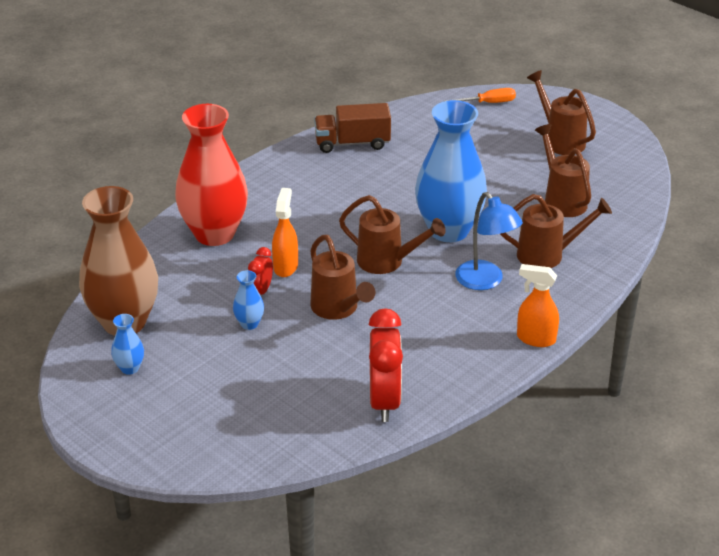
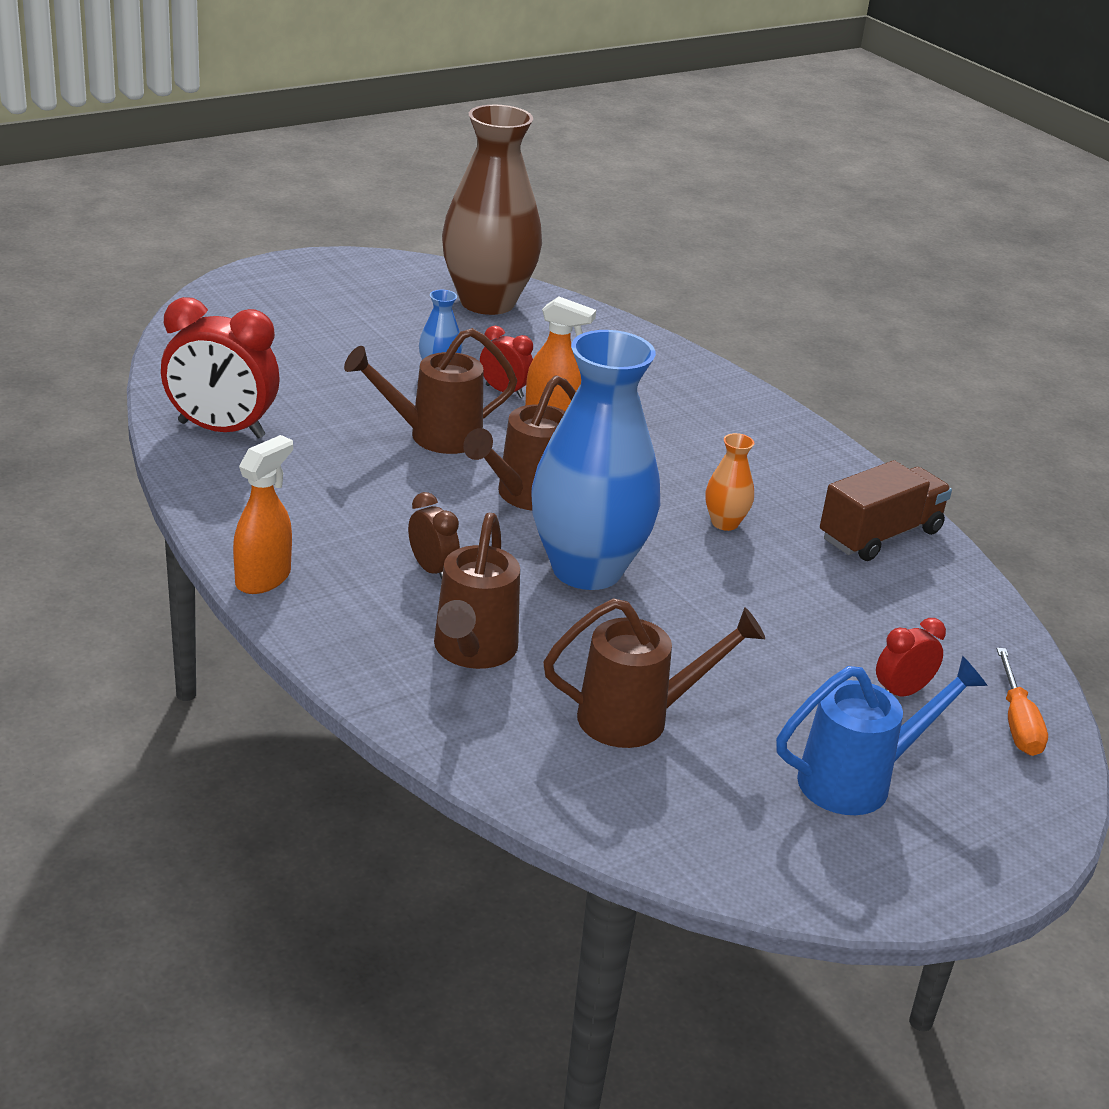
camera: 100 degrees right, 5 degrees down
blue vase [111,314,144,375] -> none
red vase [175,104,248,246] -> none
brown truck [314,103,391,153] -> brown truck turned 45 degrees clockwise [820,460,952,561]
blue lamp [455,192,523,290] -> brown clock [408,492,460,579]
brown watering can [527,70,596,155] -> blue watering can [776,656,988,815]
none -> orange vase [705,433,754,531]
none -> red clock [876,618,946,696]

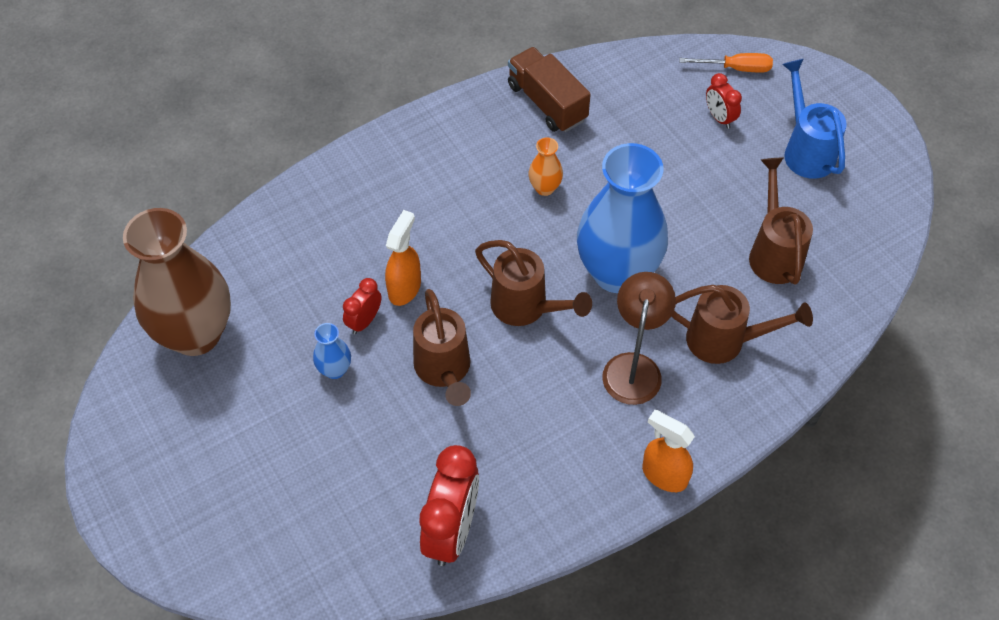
camera: 85 degrees left, 25 degrees up
brown clock [408,492,460,579] -> brown lamp [602,272,676,405]

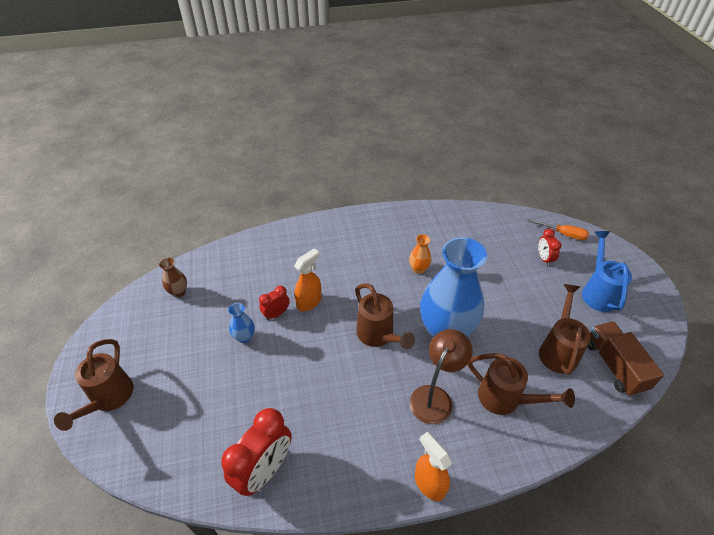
camera: 20 degrees right, 10 degrees down
brown vase [123,208,231,356] -> brown vase [159,258,187,297], size x0.41
brown watering can [413,289,471,406] -> brown watering can moved to [54,339,134,431]
brown truck [508,47,591,132] -> brown truck moved to [587,321,664,396]

